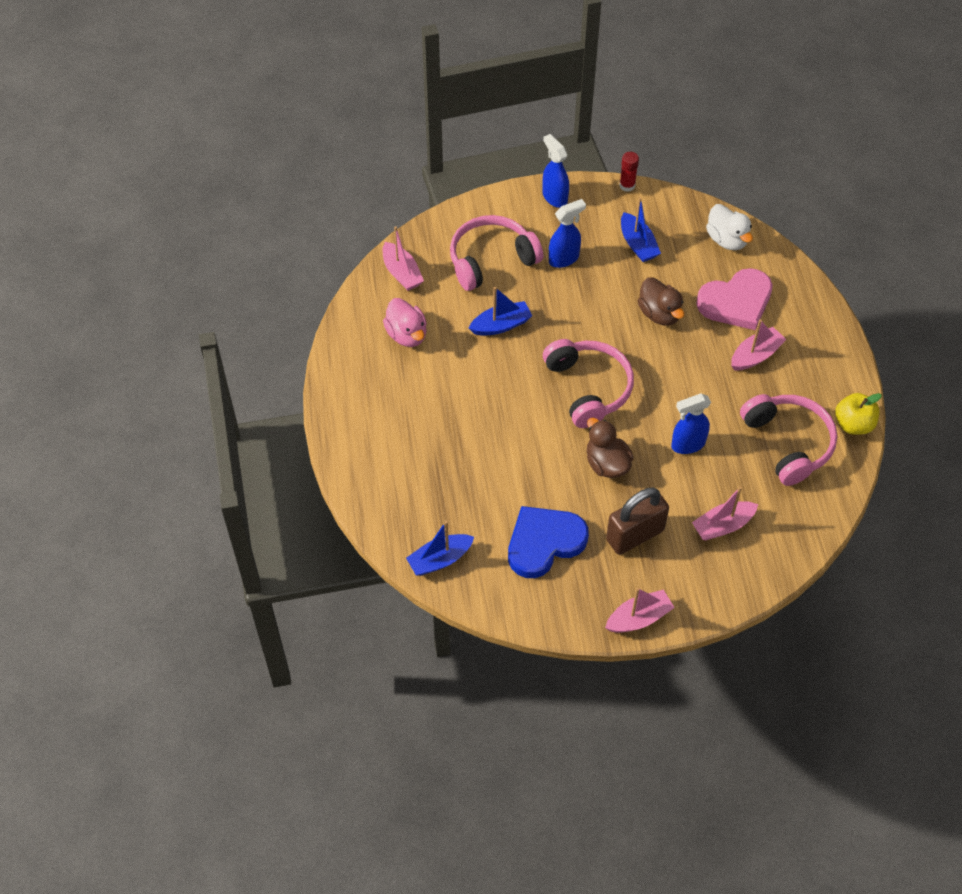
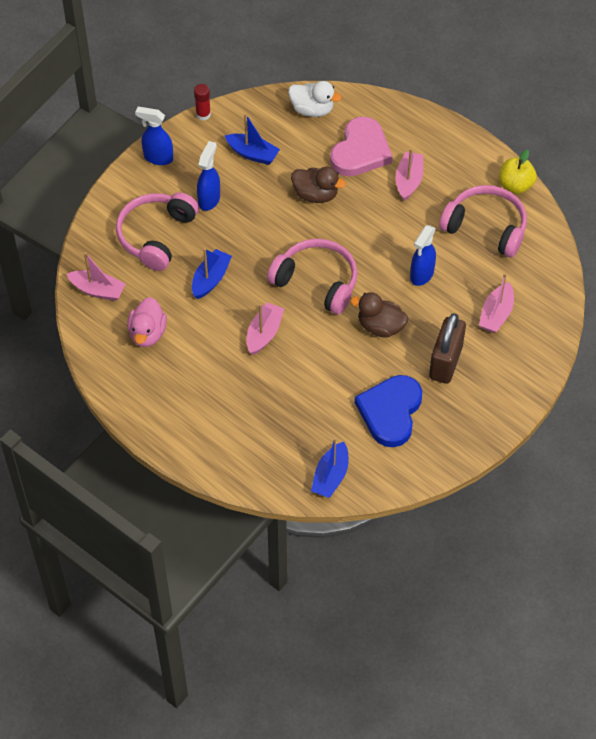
camera: 40 degrees left, 0 degrees up
pink duck [383,298,427,347] -> pink duck turned 75 degrees clockwise [127,297,167,347]
pink boat [605,588,675,633] -> pink boat moved to [247,302,284,355]

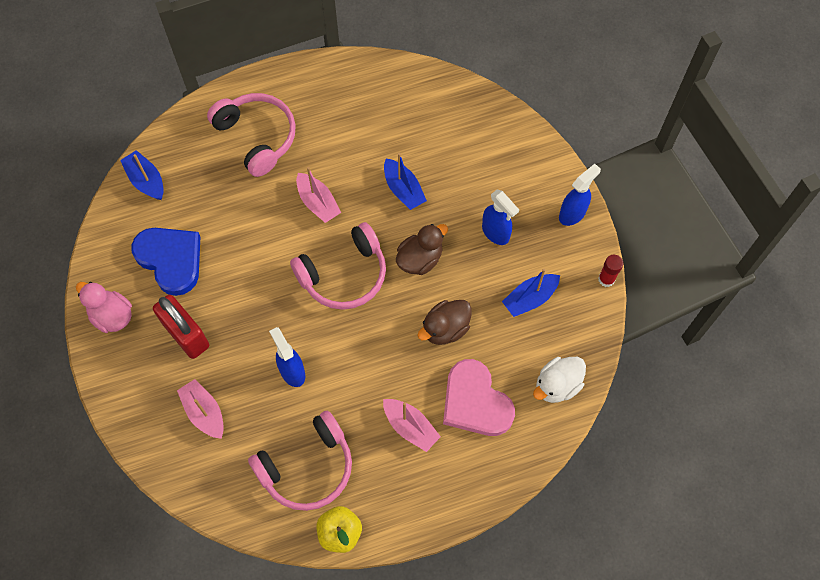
camera: 120 degrees right, 10 degrees up
pink boat [66,252,126,301] -> none
pink headphones [116,192,199,271] -> pink headphones moved to [207,93,296,177]
pink duck [127,297,167,347] -> pink duck moved to [76,282,132,333]
brown duck [350,292,408,338] -> brown duck moved to [396,224,448,275]
brown padlock [429,313,466,384] -> red padlock [153,295,209,359]

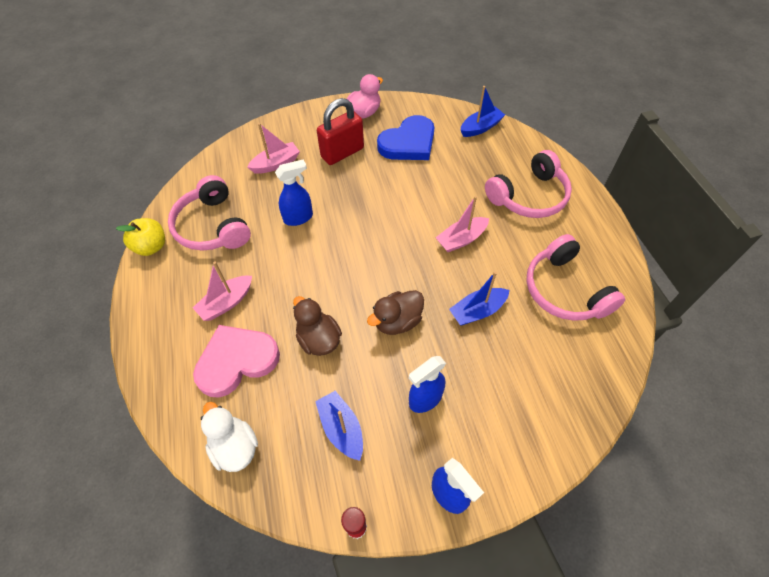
camera: 95 degrees right, 10 degrees down
pink headphones [290,222,386,310] -> pink headphones moved to [526,234,625,321]
brown duck [396,224,448,275] -> brown duck turned 90 degrees clockwise [367,290,424,335]

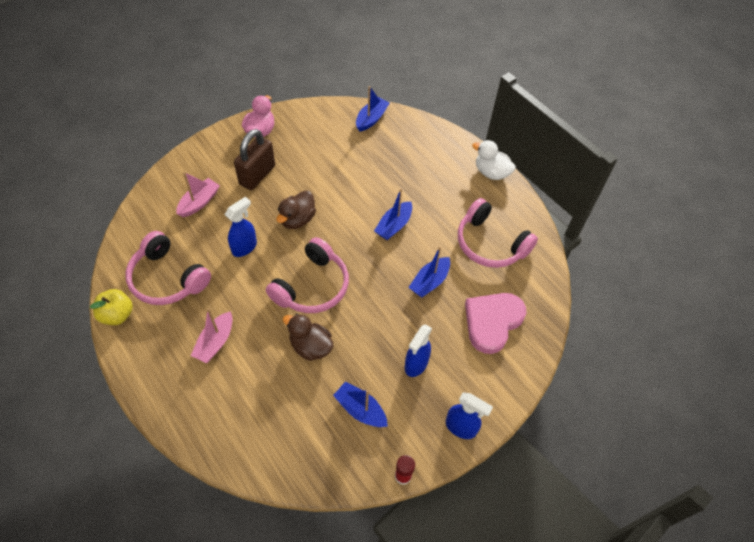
camera: 25 degrees left, 0 degrees up
pink heart [193,325,280,398] -> pink heart moved to [465,293,526,354]
white duck [201,402,258,472] -> white duck moved to [472,140,516,180]
red padlock [317,98,364,165] -> brown padlock [234,129,275,190]
brown duck [367,290,424,335] -> brown duck moved to [276,191,316,229]
blue heart [377,115,434,160] -> none
pink boat [435,196,489,252] -> blue boat [374,188,412,240]
pink headphones [485,150,572,218] -> pink headphones moved to [266,237,349,313]

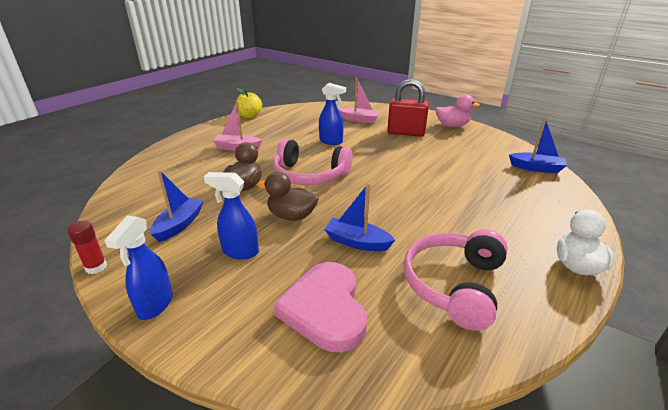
camera: 75 degrees right, 25 degrees down
pink headphones [125,231,211,305] -> none
brown padlock [234,129,275,190] -> red padlock [387,79,429,137]
brown duck [276,191,316,229] -> brown duck moved to [257,172,319,221]
blue boat [374,188,412,240] -> none
pink heart [465,293,526,354] -> pink heart turned 120 degrees counterclockwise [274,262,367,352]

